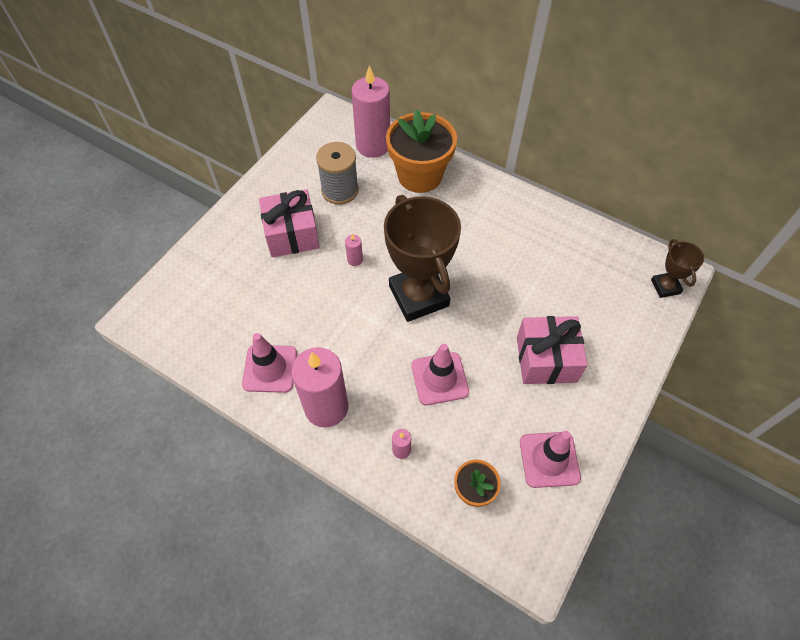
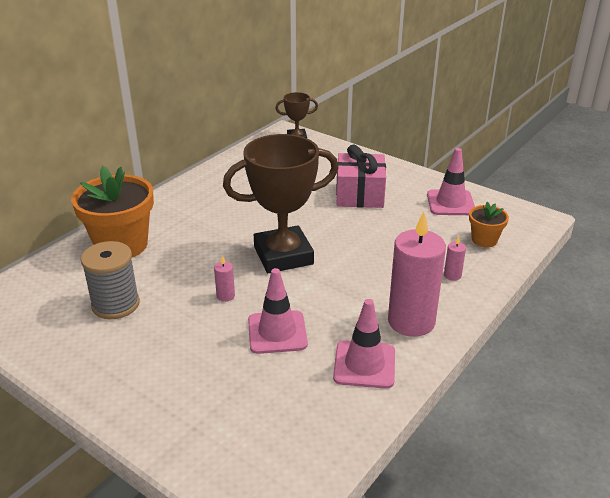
camera: 85 degrees left, 25 degrees down
pink gift [259,189,320,257] -> none
pink candle [352,65,390,158] -> none
pink traffic cone [411,344,469,405] -> pink traffic cone moved to [248,268,308,354]

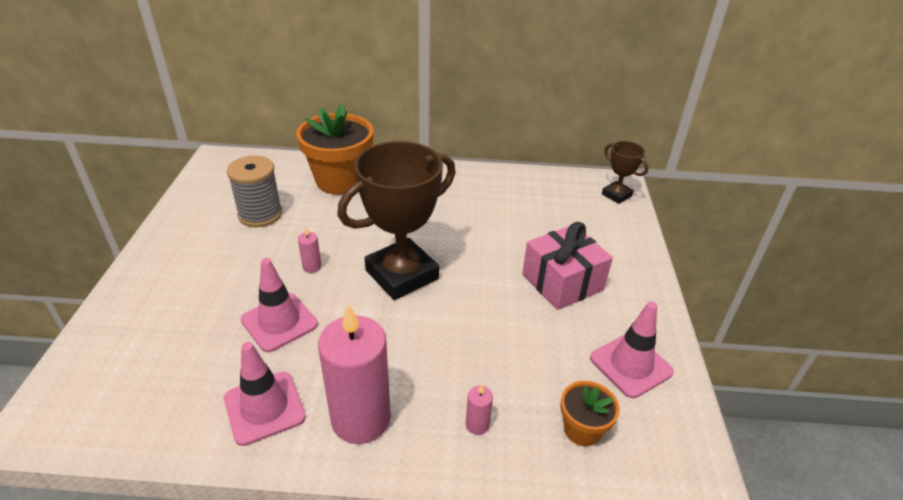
camera: 55 degrees right, 5 degrees up
brown trophy [223,134,339,273] -> brown trophy turned 75 degrees counterclockwise [337,141,456,300]

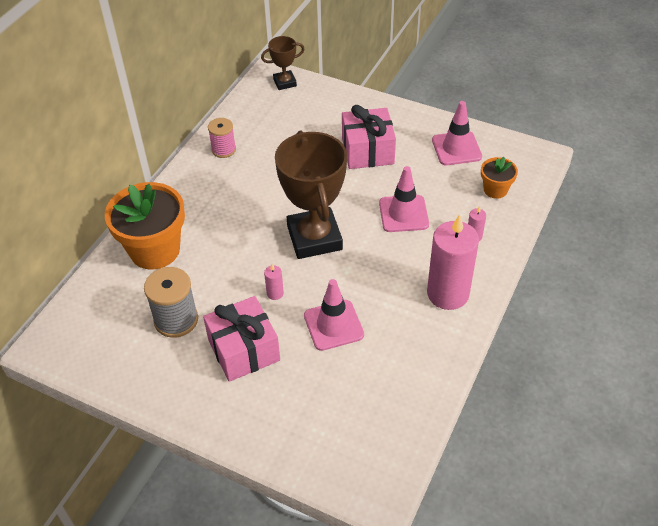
camera: 65 degrees left, 10 degrees up
pink traffic cone [224,342,306,446] -> pink traffic cone moved to [379,166,429,232]
none -> pink gift [203,296,280,382]
none -> pink spool [208,118,236,158]

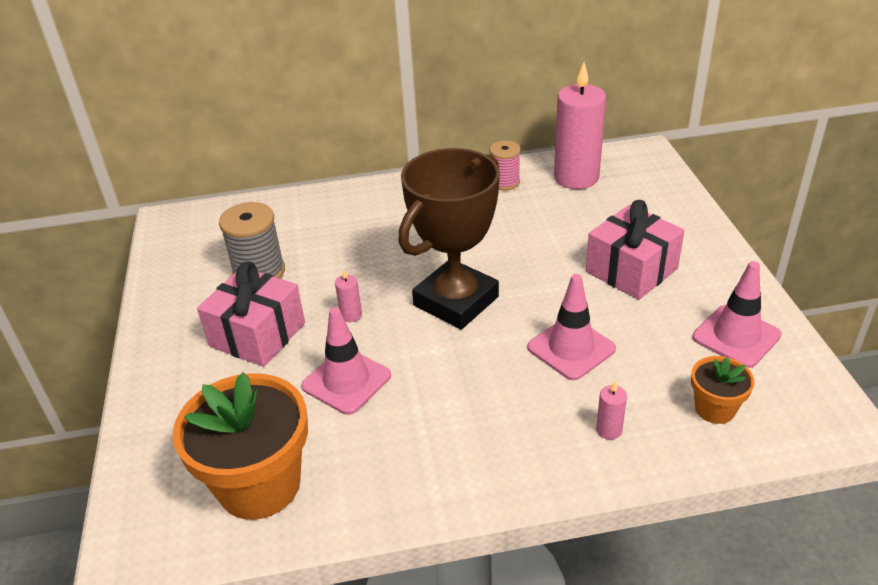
camera: 55 degrees right, 10 degrees down
orange flower pot [105,182,185,269] -> orange flower pot moved to [172,373,308,520]
brown trophy [261,36,305,90] -> none
pink candle [427,214,479,310] -> pink candle moved to [554,62,606,189]

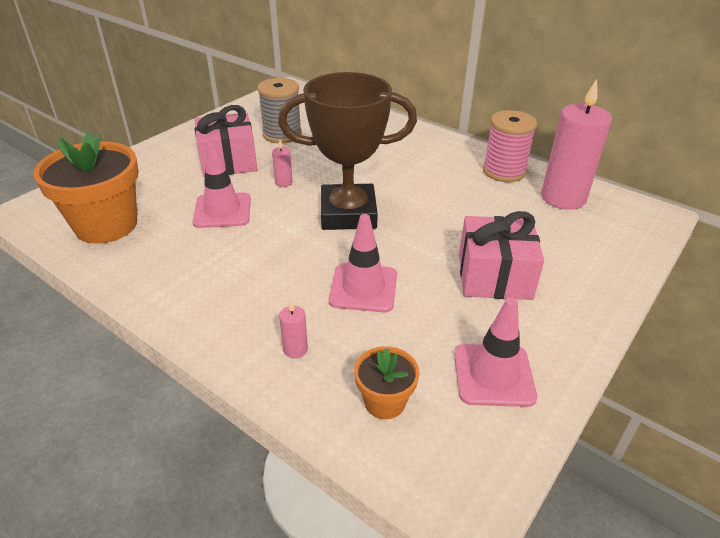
camera: 45 degrees right, 0 degrees up
pink spool [489,141,521,190] -> pink spool [483,110,537,182], size x1.53

